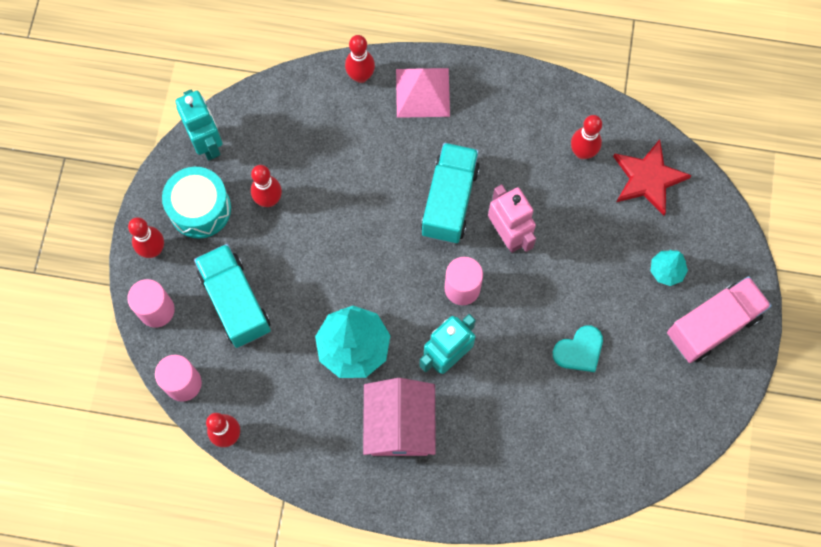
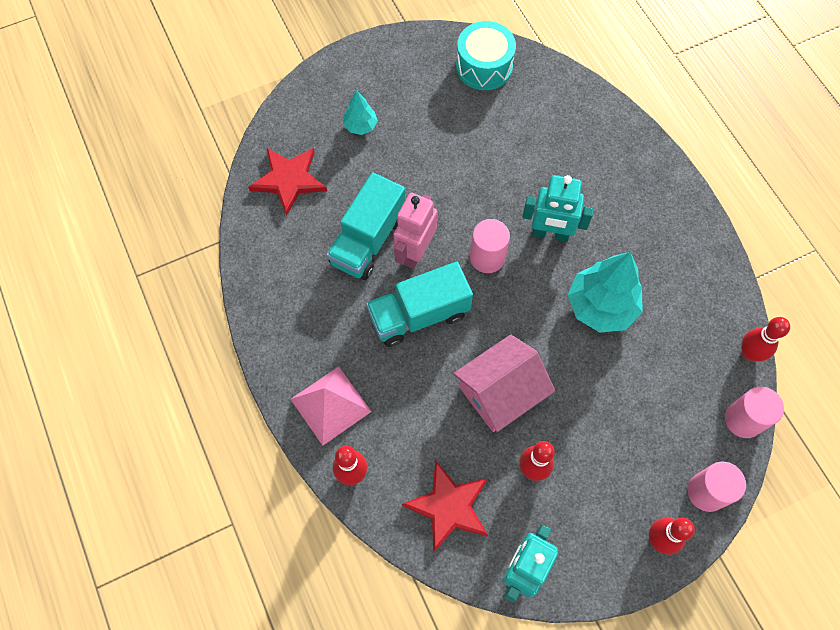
camera: 125 degrees left, 5 degrees down
turquoise drum [162,167,231,239] -> turquoise drum moved to [456,21,516,90]
turquoise truck [194,244,271,348] -> turquoise truck moved to [327,173,406,280]
pink house [363,378,436,456] -> pink house moved to [453,334,555,432]
turquoise heart [553,325,603,372] -> none
red bowling pin [571,115,602,159] -> none
pink truck [667,276,772,363] -> none
none -> red star [402,461,488,552]

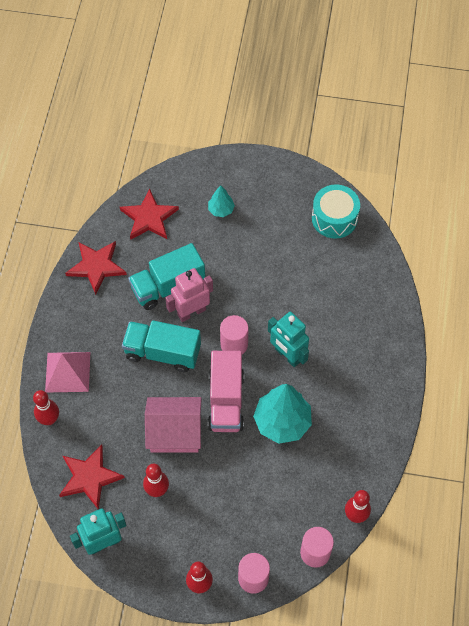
camera: 35 degrees right, 5 degrees down
none -> red star [65,241,127,295]
none -> pink truck [208,351,244,432]

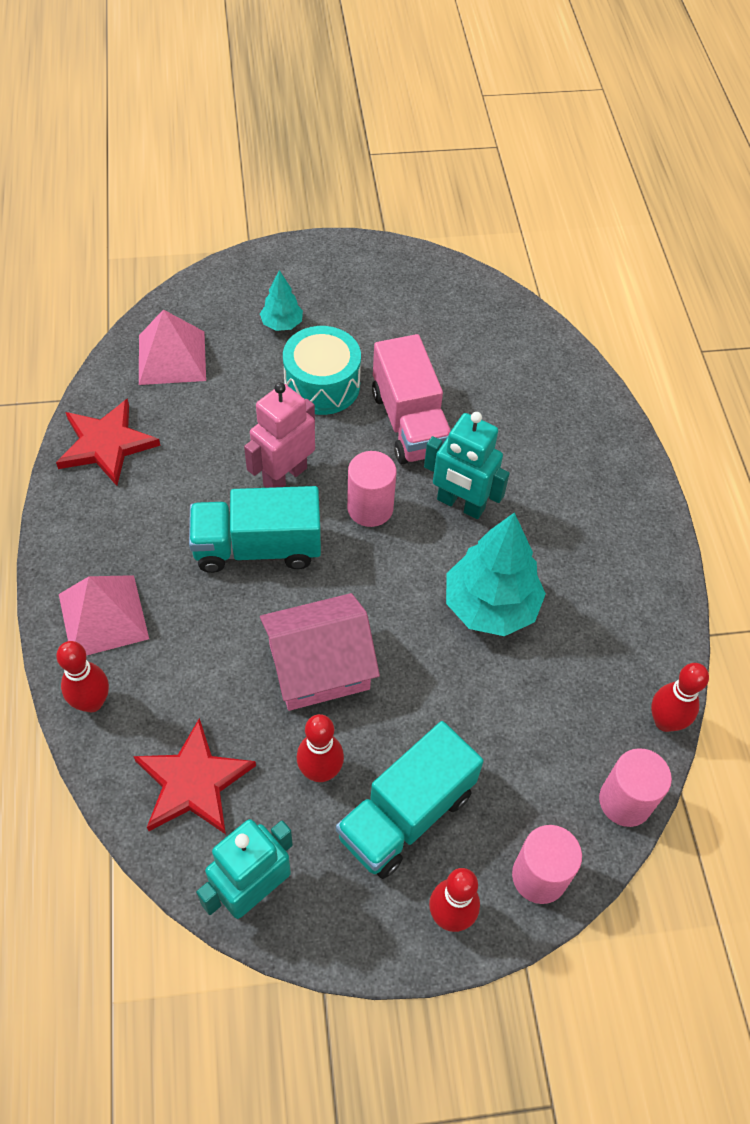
camera: 20 degrees left, 5 degrees down
red star [120,188,179,240] -> pink pyramid [139,309,206,385]
turquoise truck [128,243,205,310] -> turquoise truck moved to [336,721,483,879]
pink truck [208,351,244,432] -> pink truck moved to [372,334,451,464]
turquoise drum [312,184,360,239] -> turquoise drum moved to [283,326,361,415]

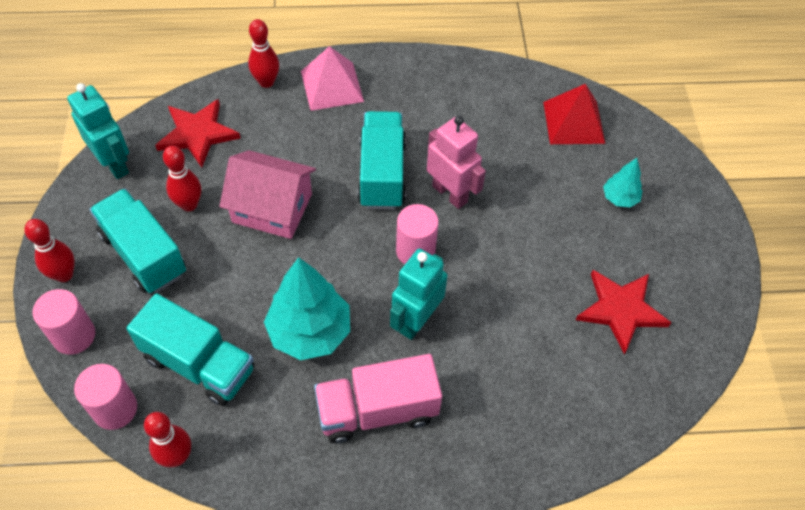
camera: 95 degrees right, 0 degrees up
red star [56,398,161,486] -> red star moved to [576,270,671,354]
pink pyramid [139,309,206,385] -> red pyramid [543,84,605,144]
pink house [260,593,380,711] -> pink house turned 60 degrees counterclockwise [219,150,316,239]
turquoise drum [283,326,361,415] -> none
pink truck [372,334,451,464] -> pink truck moved to [314,354,442,443]
none -> turquoise truck [126,293,254,406]

